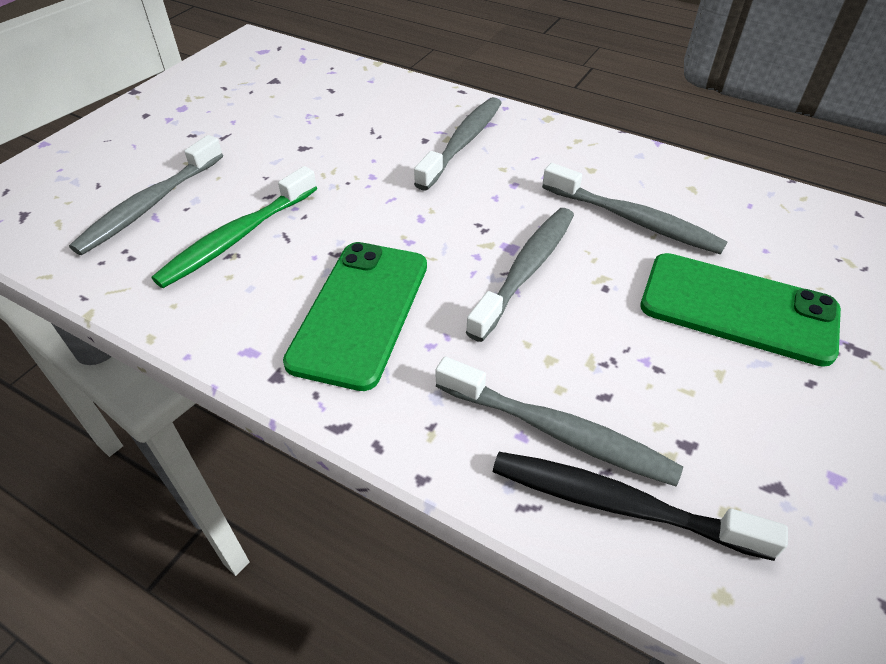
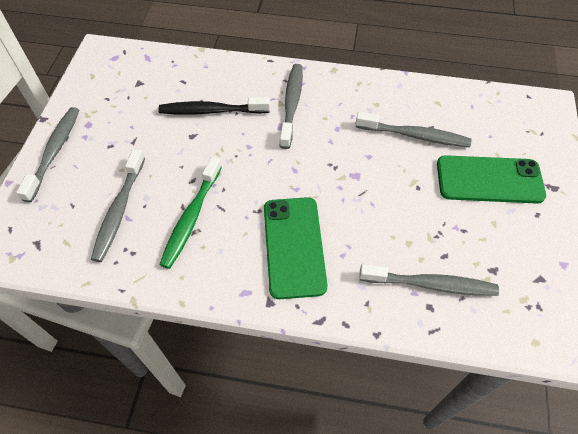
camera: 20 degrees left, 10 degrees up
grey toothbrush [466,208,574,342] -> grey toothbrush moved to [16,107,79,202]
black toothbrush [493,452,788,561] -> black toothbrush moved to [158,97,270,115]

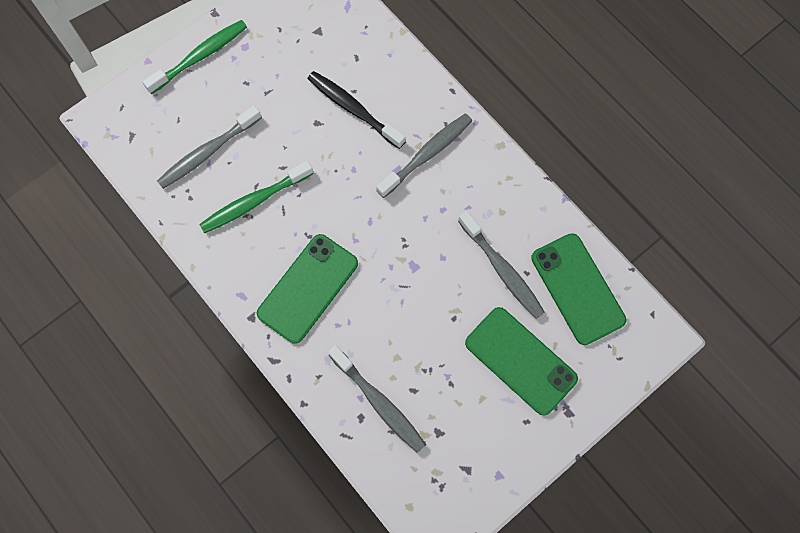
camera: 40 degrees right, 15 degrees up
grey toothbrush [16,107,79,202] -> green toothbrush [142,20,247,94]
none -> green phone [531,233,626,345]

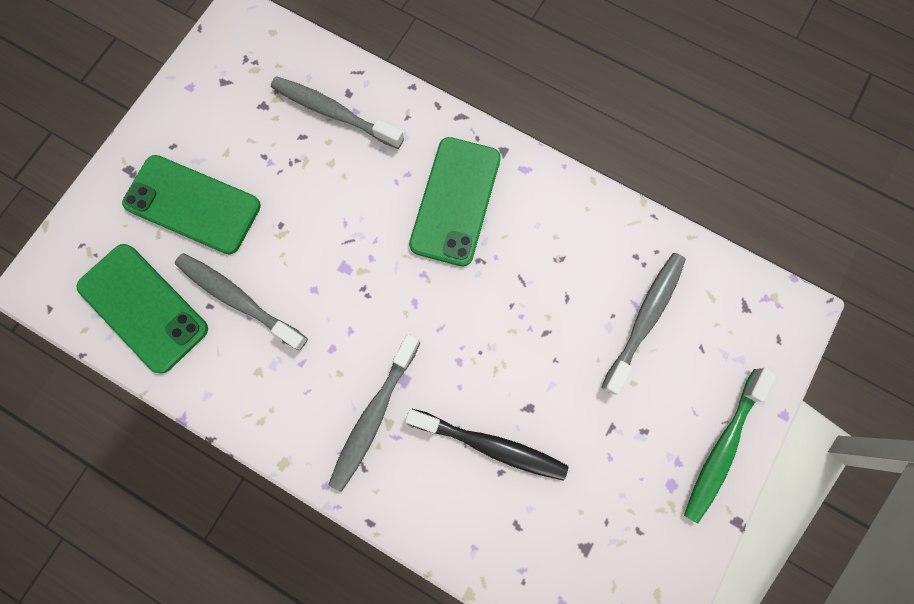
camera: 160 degrees right, 5 degrees up
green toothbrush [199,161,313,233] -> none

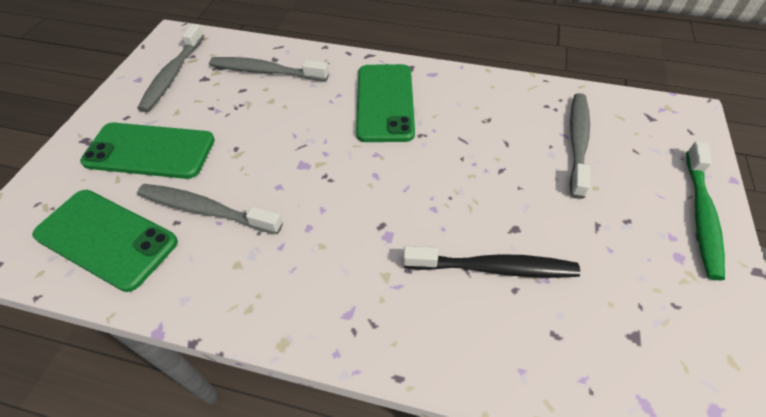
camera: 15 degrees left, 25 degrees down
grey toothbrush [328,334,420,492] -> grey toothbrush moved to [137,24,204,112]

